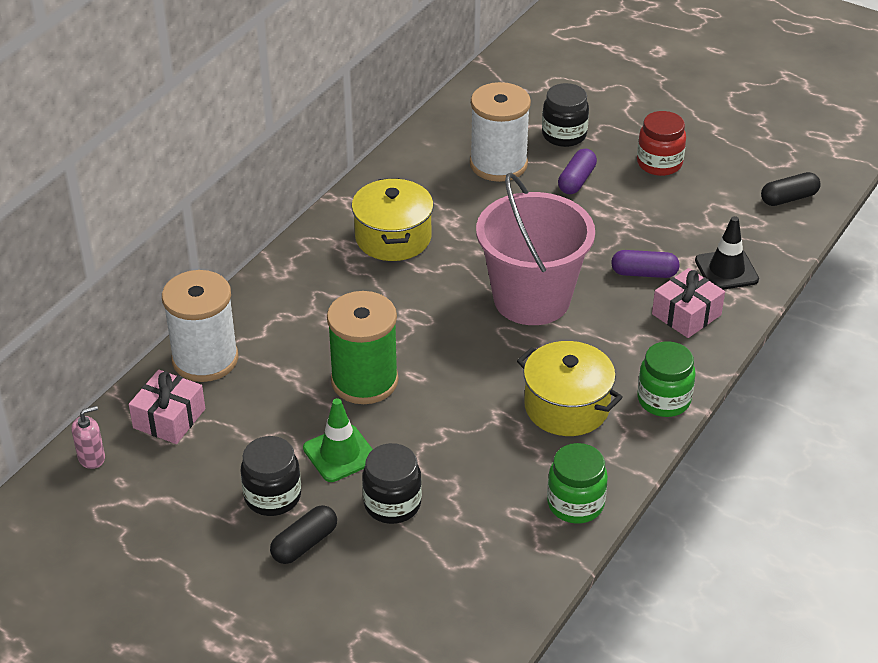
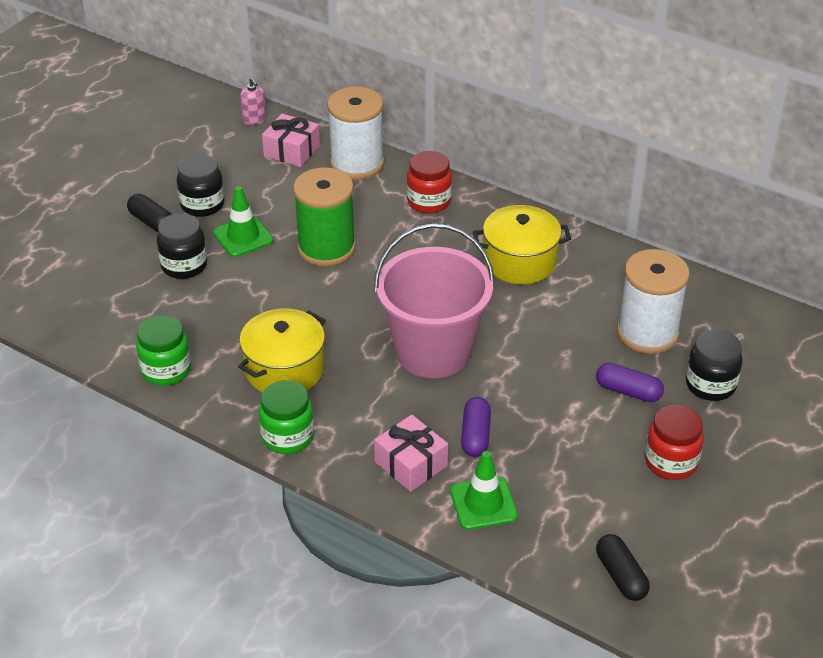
camera: 90 degrees right, 0 degrees up
black traffic cone [695,216,759,290] -> green traffic cone [450,451,518,530]
none -> red jar [407,151,452,213]

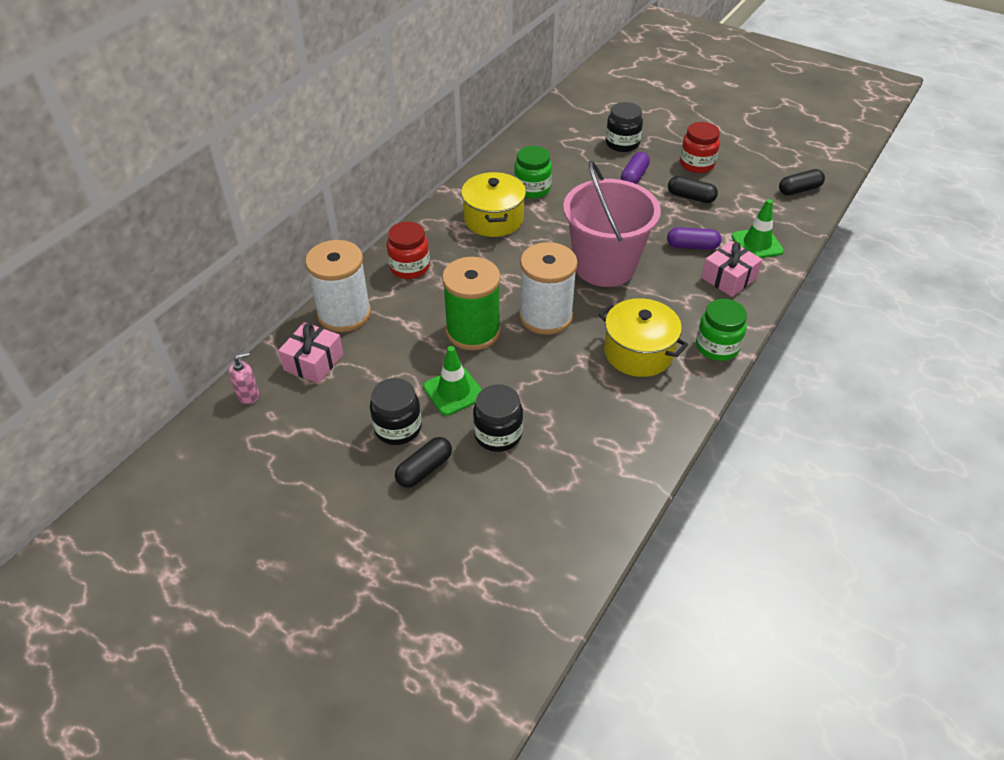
camera: 90 degrees left, 5 degrees up
green jar [136,315,191,386] -> green jar moved to [514,146,552,199]
white spool [617,249,690,354] -> white spool moved to [519,242,578,335]
none -> black capsule [668,176,718,203]

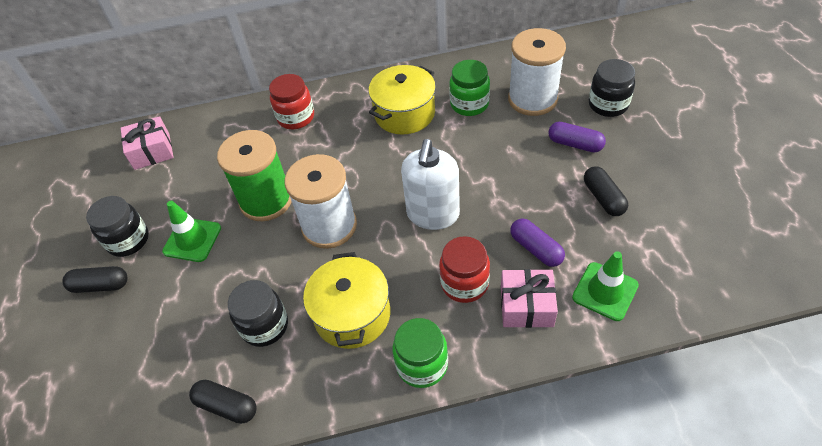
camera: 50 degrees right, 5 degrees up
pink soap dispenser [229,352,259,404] -> none
white spool [305,240,371,332] -> white spool moved to [508,28,566,116]
black jar [473,384,523,452] -> black jar moved to [228,280,288,347]
pink bucket [563,160,661,287] -> white soap dispenser [401,139,460,230]
purple capsule [621,152,650,184] -> purple capsule turned 45 degrees clockwise [548,122,606,152]
red jar [680,122,720,173] -> red jar moved to [439,236,490,303]
black capsule [779,169,825,195] -> black capsule moved to [189,380,257,424]

